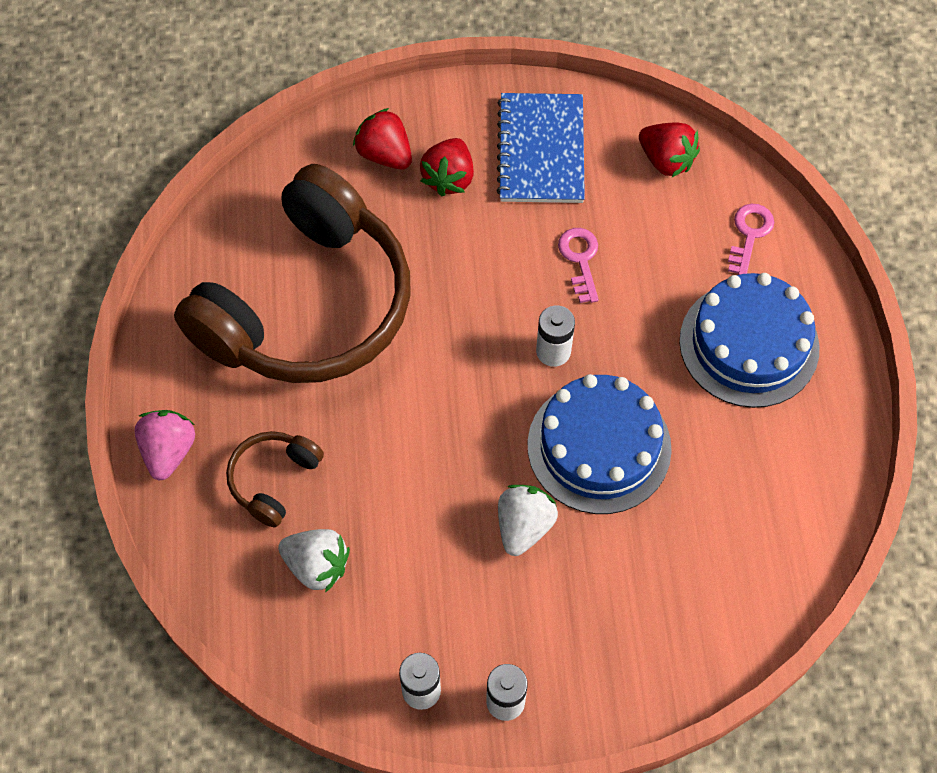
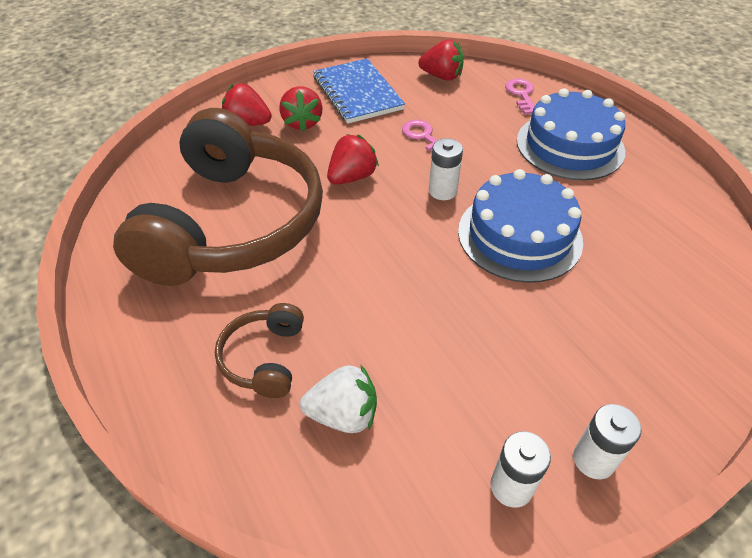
camera: 25 degrees left, 15 degrees down
pink strawberry [135,410,195,480] -> none
white strawberry [498,485,558,556] -> none
none -> red strawberry [327,134,379,185]

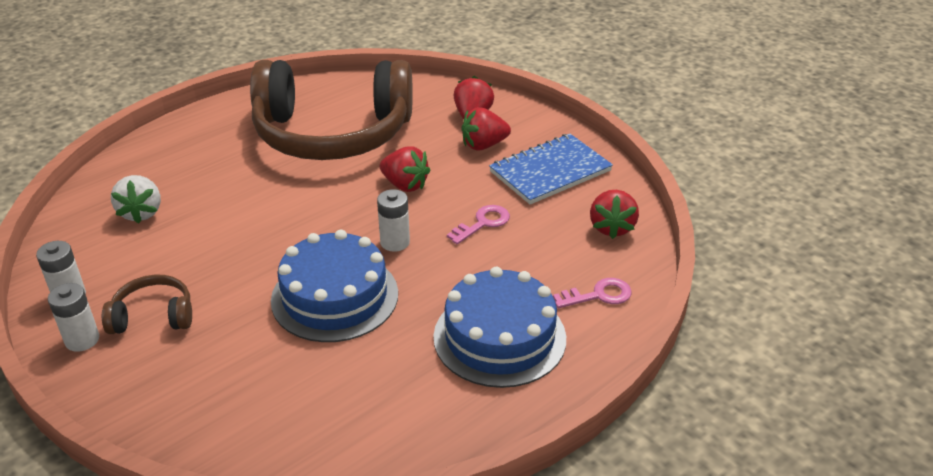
camera: 80 degrees right, 10 degrees down
brown headphones [215,303,304,398] -> brown headphones moved to [102,275,192,334]

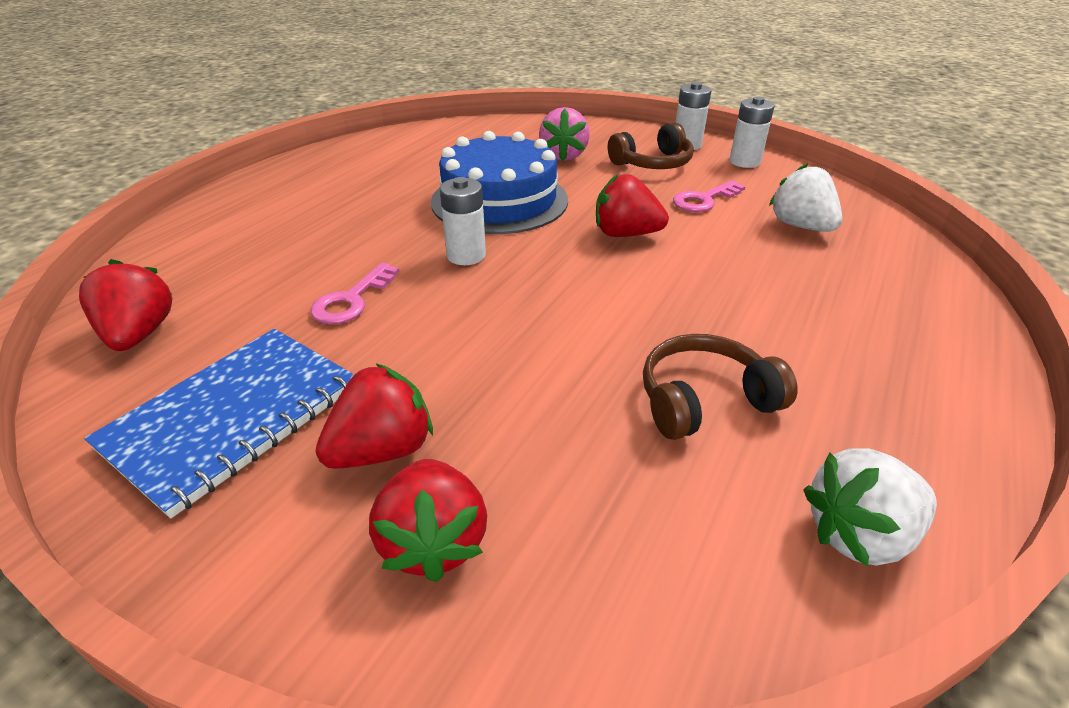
camera: 160 degrees right, 0 degrees up
brown headphones [250,60,413,160] -> brown headphones [643,334,797,440], size x0.41
red strawberry [380,146,431,192] -> red strawberry moved to [596,174,669,237]
blue cake [433,267,566,388] -> none
pink key [553,278,632,308] -> pink key moved to [673,180,746,212]
none -> pink strawberry [539,107,590,161]
none -> white strawberry [803,448,937,567]

